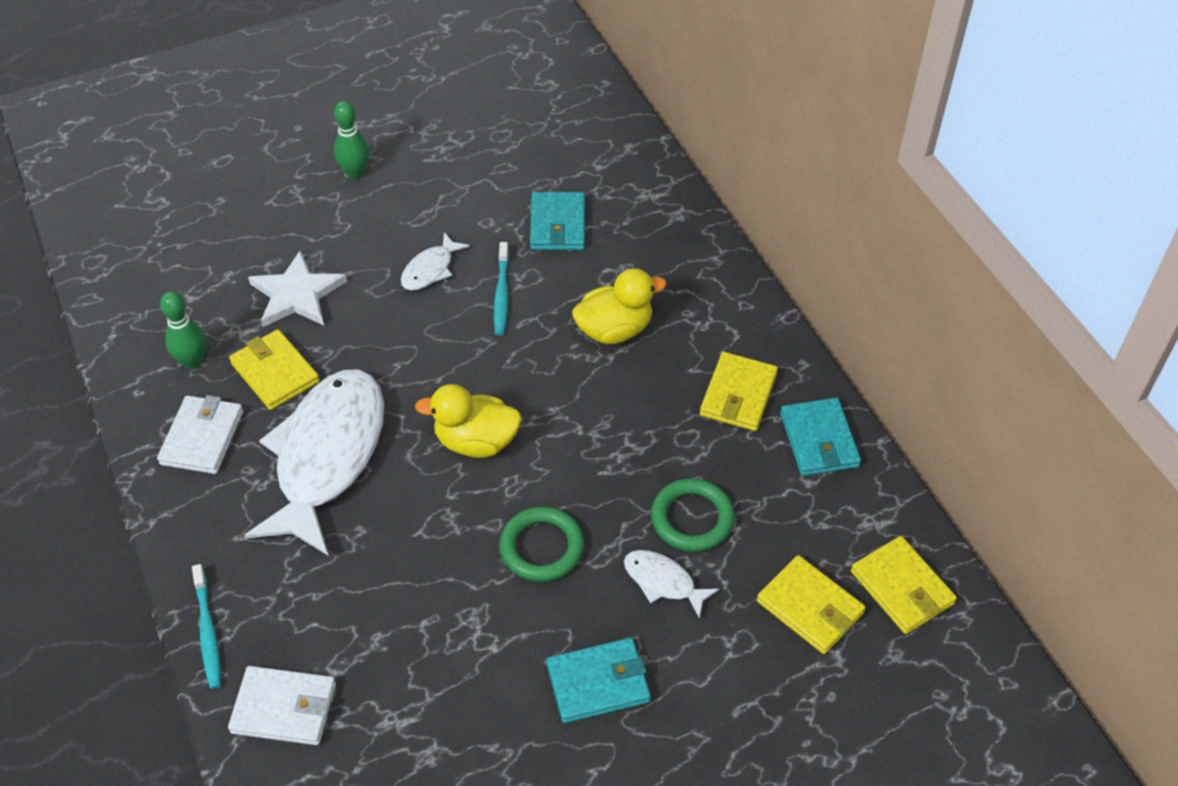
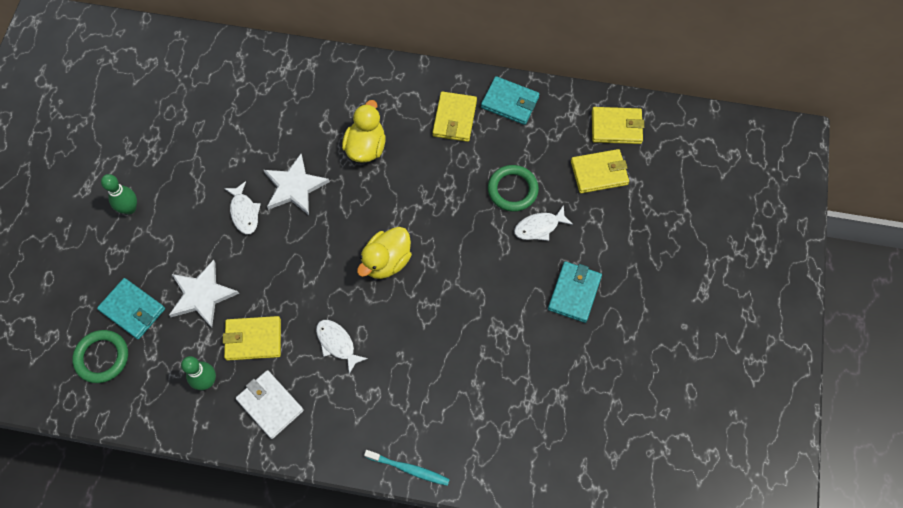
camera: 55 degrees left, 15 degrees up
white wallet [228,666,336,745] -> none
white fish [244,369,384,556] -> white fish [316,320,368,374], size x0.43
turquoise toothbrush [494,242,509,336] -> white star [264,154,330,215]
green ring [499,507,584,582] -> green ring moved to [72,330,128,383]
turquoise wallet [530,192,585,250] -> turquoise wallet moved to [97,278,165,339]
yellow wallet [700,352,778,431] -> yellow wallet turned 45 degrees clockwise [432,92,477,142]

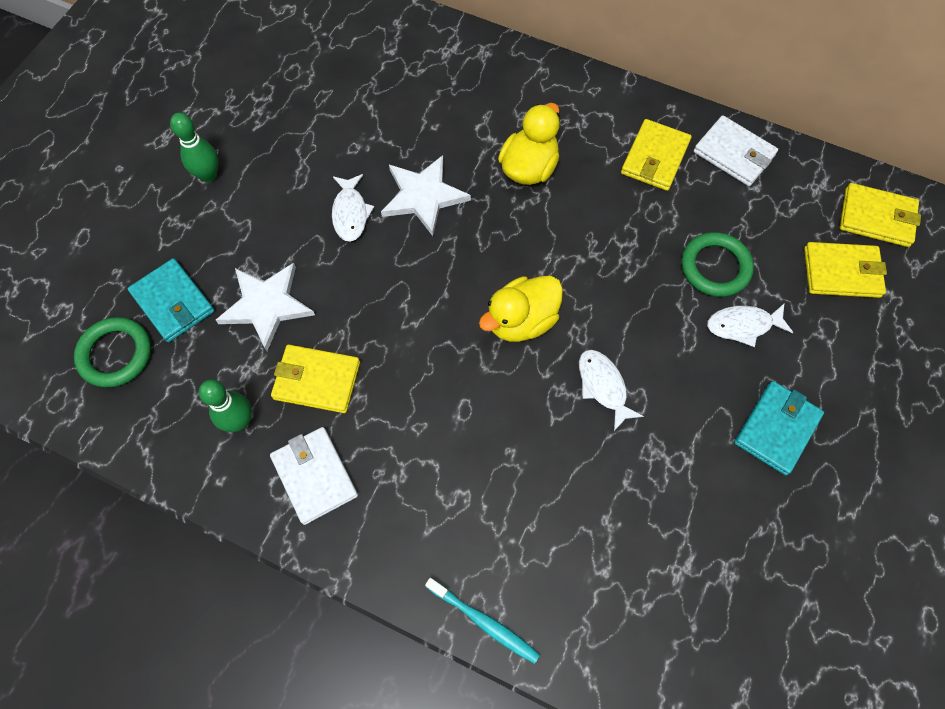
camera: 15 degrees right, 0 degrees up
white fish [316,320,368,374] -> white fish moved to [579,350,644,431]
turquoise wallet [481,76,540,125] -> white wallet [694,115,778,186]

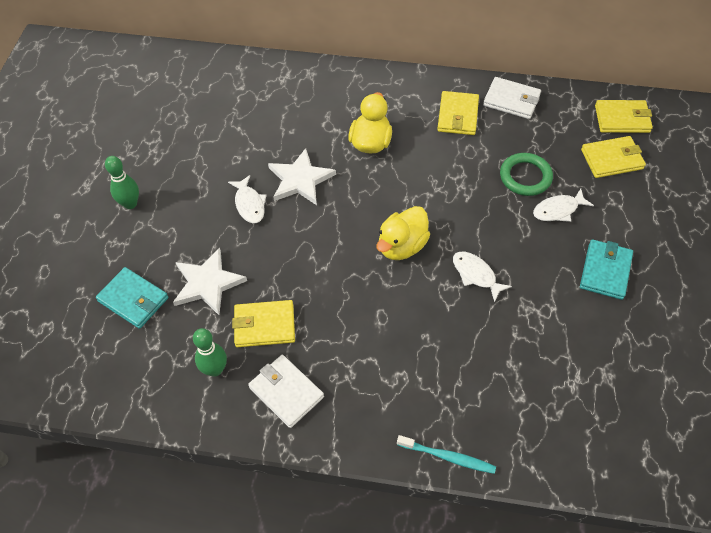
camera: 15 degrees left, 10 degrees down
green ring [74,317,151,388] -> none

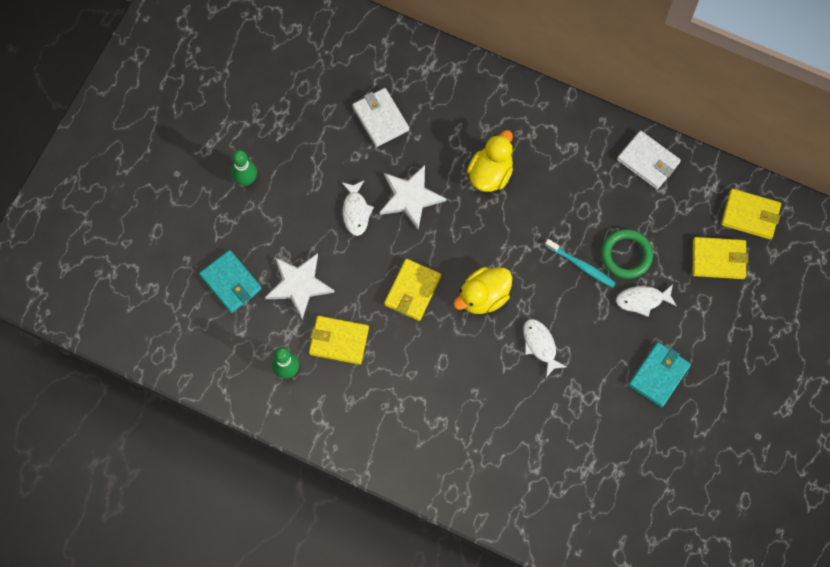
camera: 15 degrees right, 15 degrees up
white wallet [248,355,324,428] -> white wallet moved to [352,88,409,147]
turquoise toothbrush [397,435,496,474] -> turquoise toothbrush moved to [545,239,616,288]
yellow wallet [437,91,479,135] -> yellow wallet moved to [384,259,441,321]

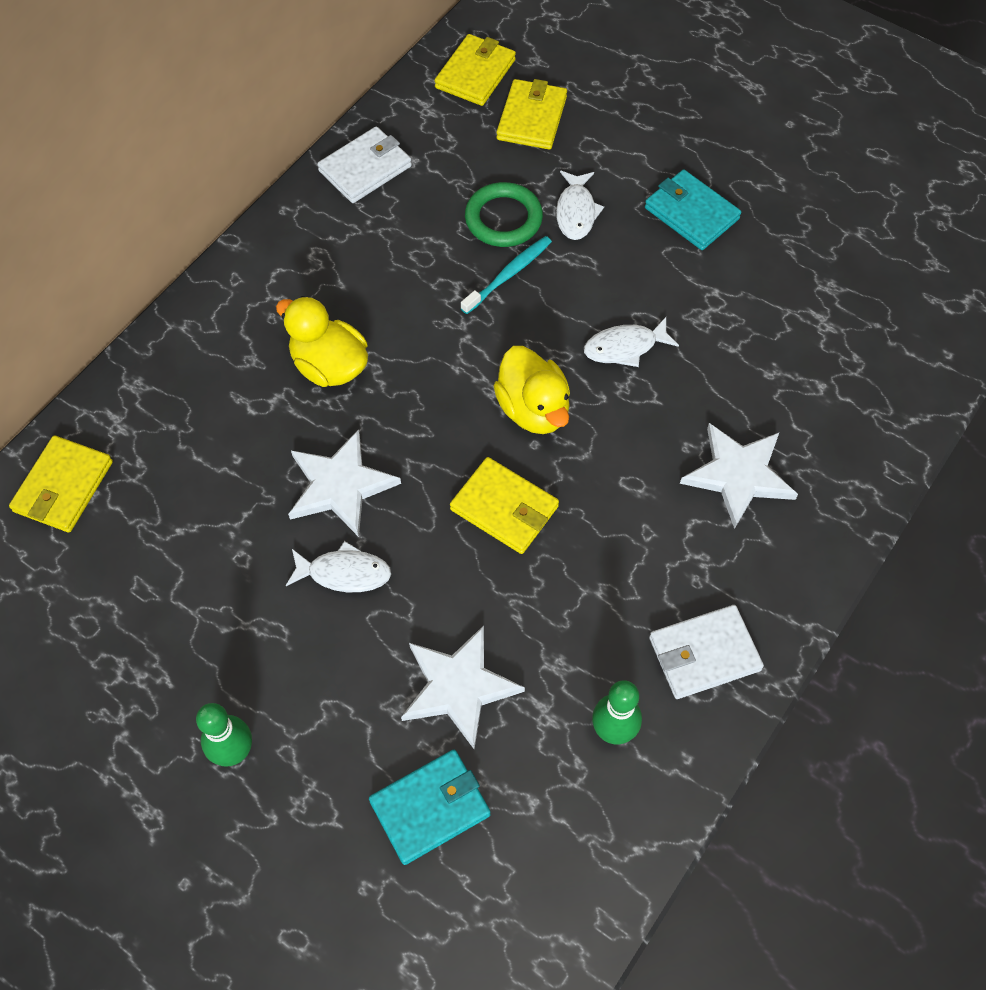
camera: 80 degrees left, 10 degrees down
yellow wallet [309,316,369,365] -> yellow wallet moved to [9,435,113,533]
white wallet [352,88,409,147] -> white wallet moved to [649,605,764,699]
none -> white star [680,423,798,529]

